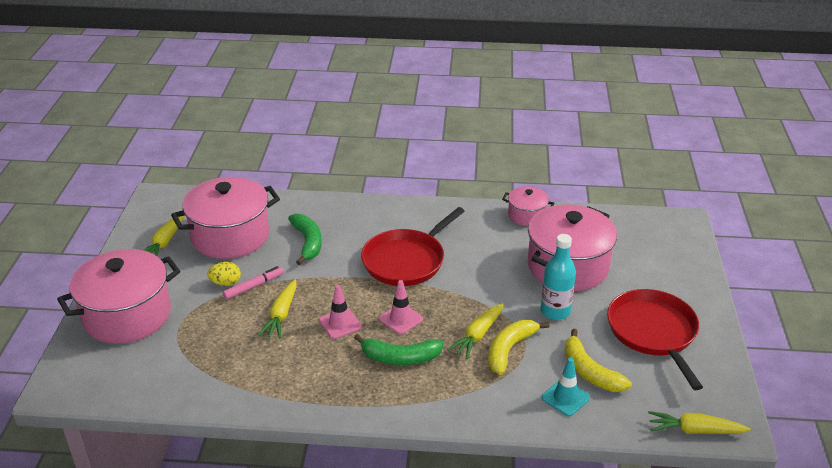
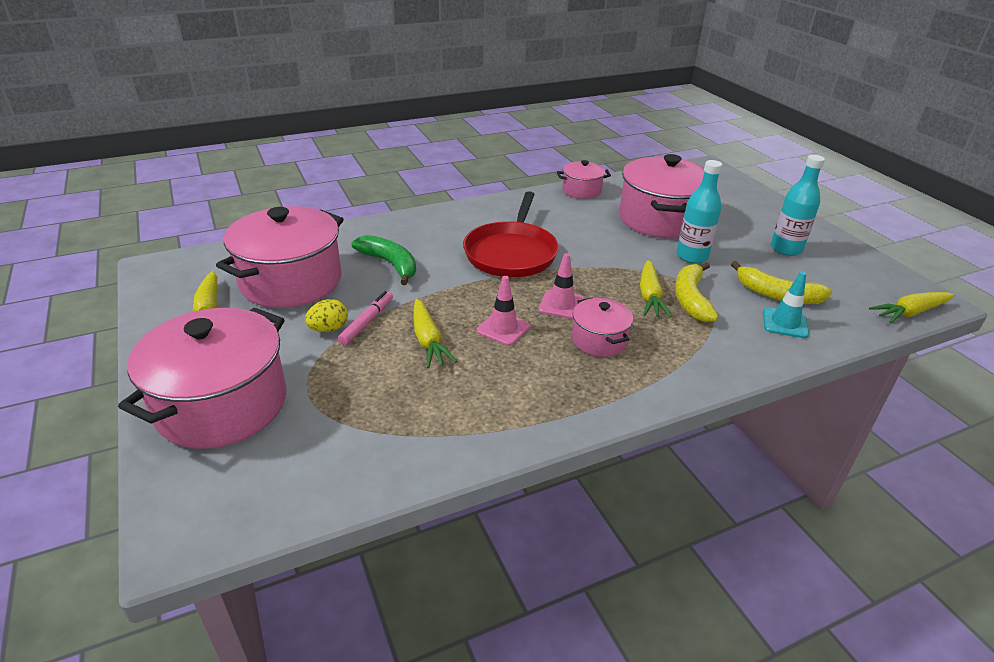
camera: 30 degrees left, 0 degrees up
green banana [354,334,444,365] -> pink pot [572,297,633,357]
red pan [607,289,703,390] -> turquoise bottle [771,155,825,256]

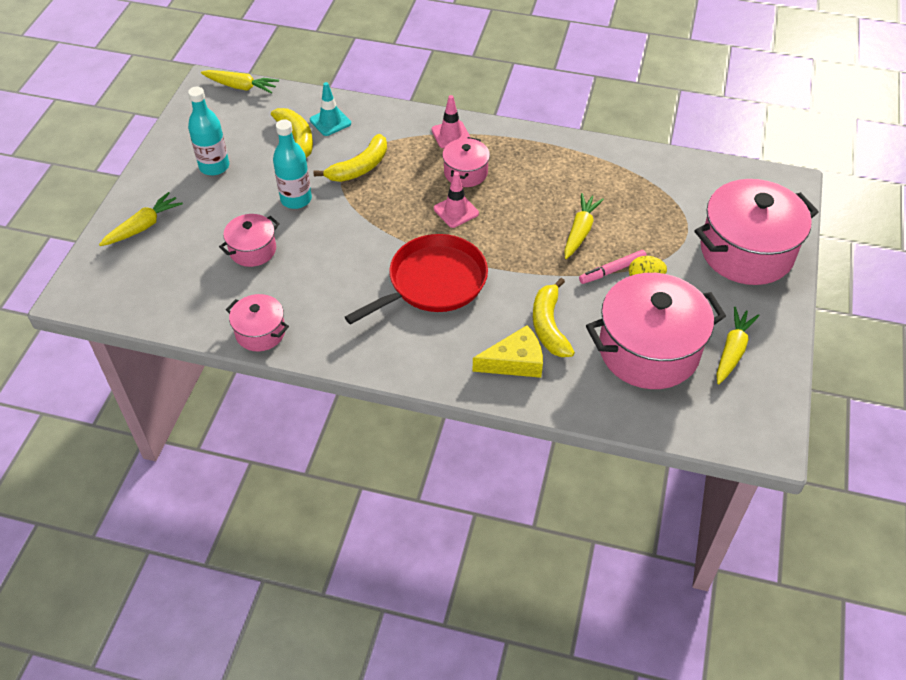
camera: 140 degrees left, 15 degrees up
green banana [352,235,416,285] -> yellow banana [533,278,575,357]
pink traffic cone [476,276,530,346] -> pink traffic cone moved to [431,95,470,148]
pink pot [619,154,705,238] -> pink pot [219,214,280,267], size x0.50
yellow carrot [640,260,672,318] -> yellow carrot moved to [99,192,183,246]
none -> yellow cheese [473,325,543,378]

